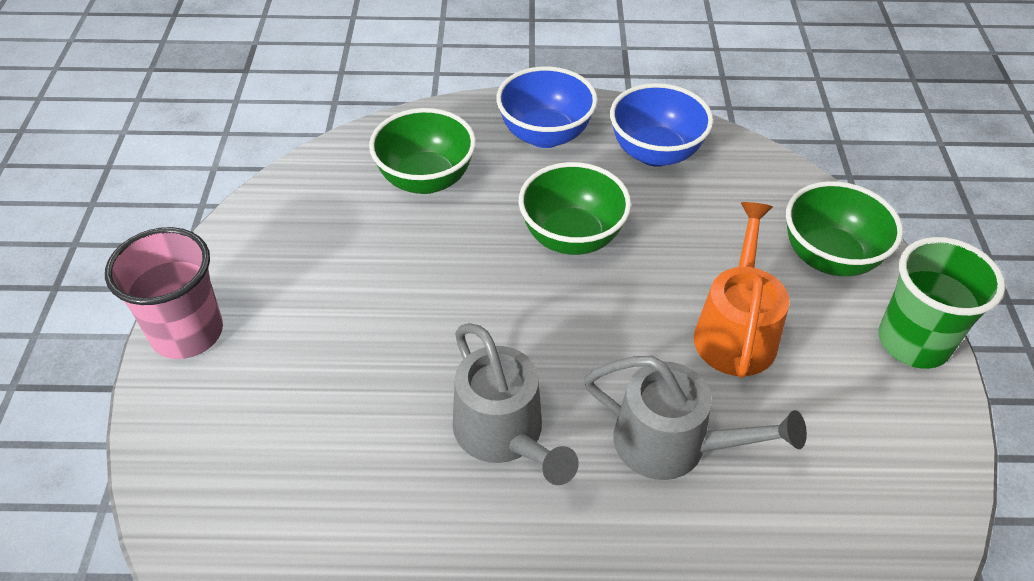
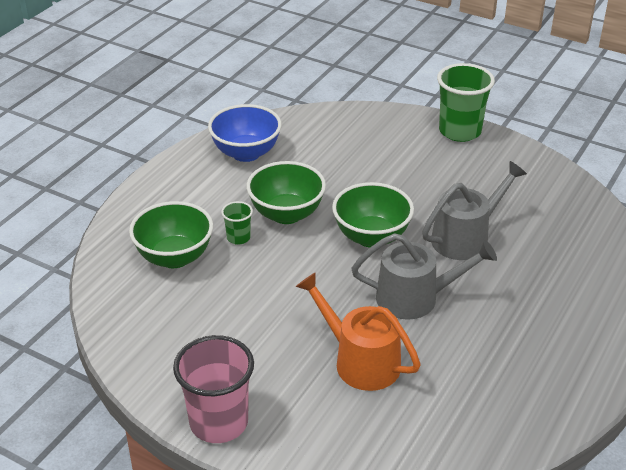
camera: 60 degrees left, 10 degrees down
blue bowl [496,66,598,148] -> none
orange watering can [694,202,790,378] -> orange watering can moved to [296,272,421,391]
green bowl [786,181,903,276] -> green bowl moved to [332,182,414,247]
none -> green cup [221,201,253,245]

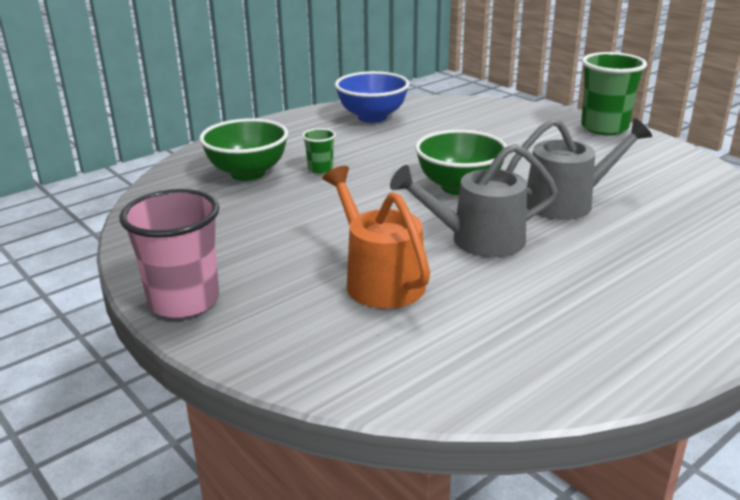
camera: 20 degrees right, 10 degrees down
green bowl [246,161,326,224] -> none
grey watering can [351,233,497,320] -> grey watering can turned 150 degrees clockwise [390,144,558,257]

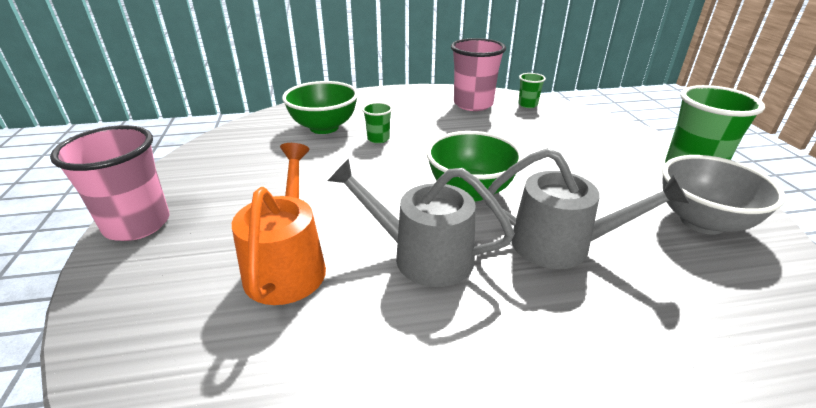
camera: 30 degrees right, 5 degrees up
blue bowl [335,71,410,123] -> pink cup [451,38,506,111]
none -> green cup [518,73,546,108]
none -> grey bowl [662,155,786,234]

